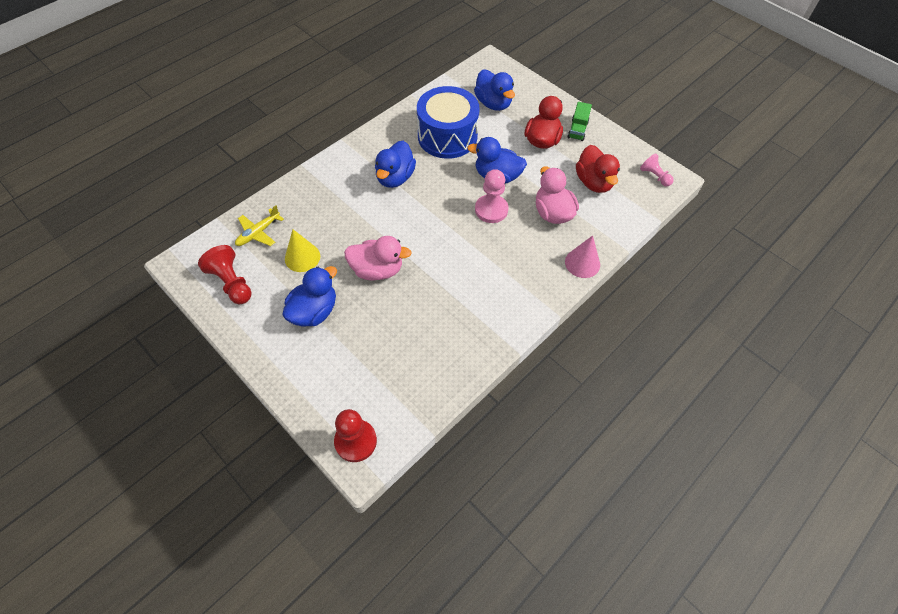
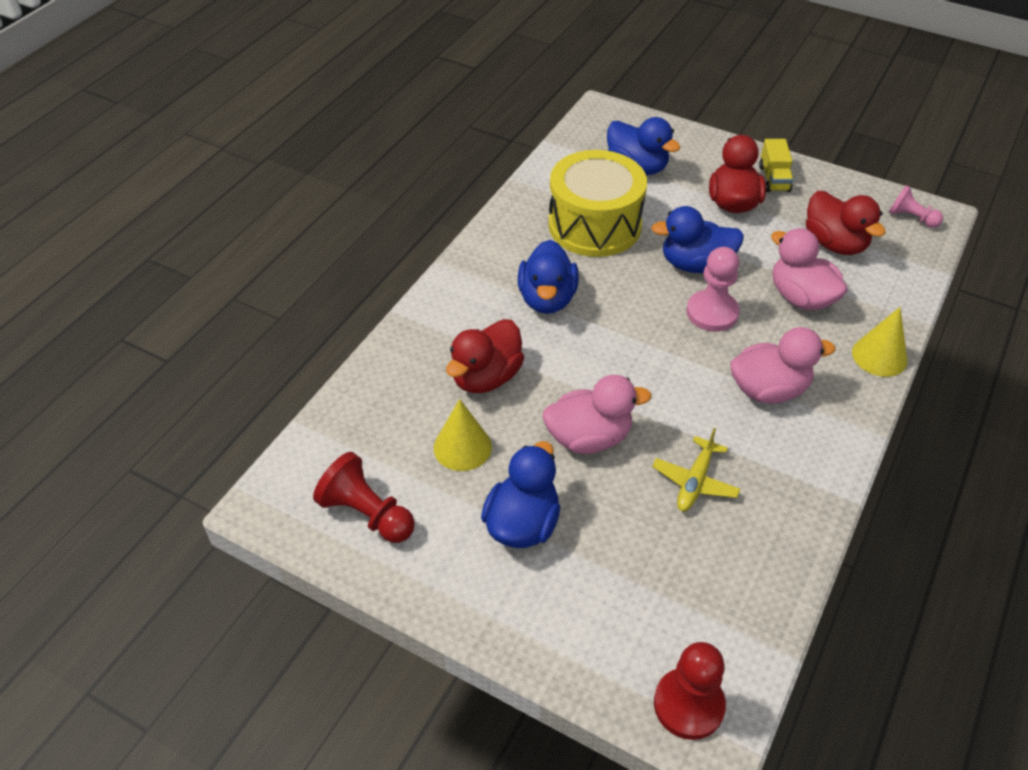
camera: 15 degrees left, 10 degrees down
yellow plane [235,205,284,246] -> yellow plane moved to [652,428,740,512]
blue drum [417,86,480,159] -> yellow drum [549,150,647,257]
pink cone [565,235,600,278] -> yellow cone [852,307,907,377]
green truck [568,102,592,141] -> yellow truck [759,139,793,192]
none -> red duck [446,319,524,393]
none -> pink duck [730,327,835,404]

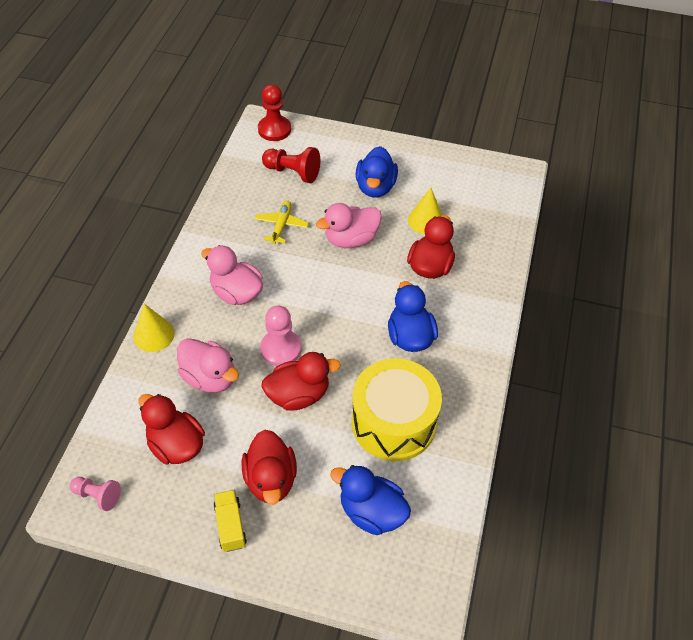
camera: 165 degrees right, 5 degrees up
red pawn [313,452,415,543] -> red pawn moved to [262,147,320,183]
blue duck [651,206,744,273] -> red duck [261,352,341,410]
pink duck [730,327,835,404] -> pink duck turned 60 degrees clockwise [201,245,263,305]

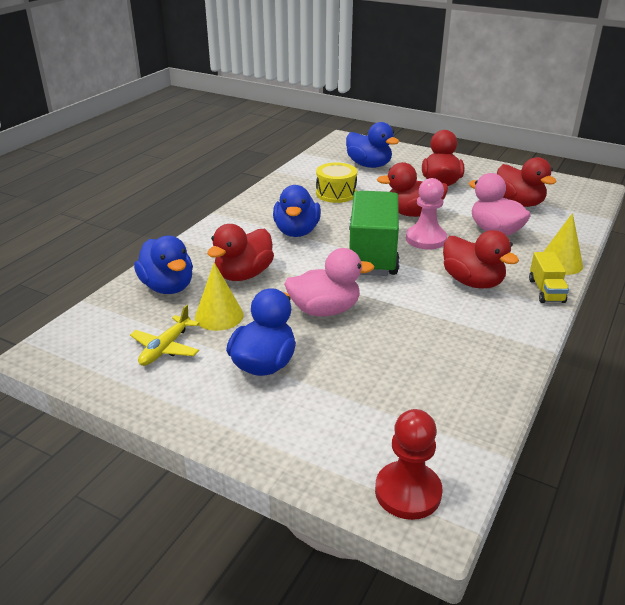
camera: 165 degrees left, 20 degrees down
pink pawn [70,477,121,511] -> none
pink duck [201,245,263,305] -> red duck [443,230,519,288]
yellow truck [213,490,247,552] -> yellow truck moved to [529,252,569,303]
yellow plane [255,200,309,244] -> yellow plane moved to [130,305,200,366]
red pawn [262,147,320,183] -> none
yellow drum [352,358,442,461] -> yellow drum [316,163,357,203], size x0.57
none -> blue duck [134,235,193,294]
none -> green truck [349,191,400,276]

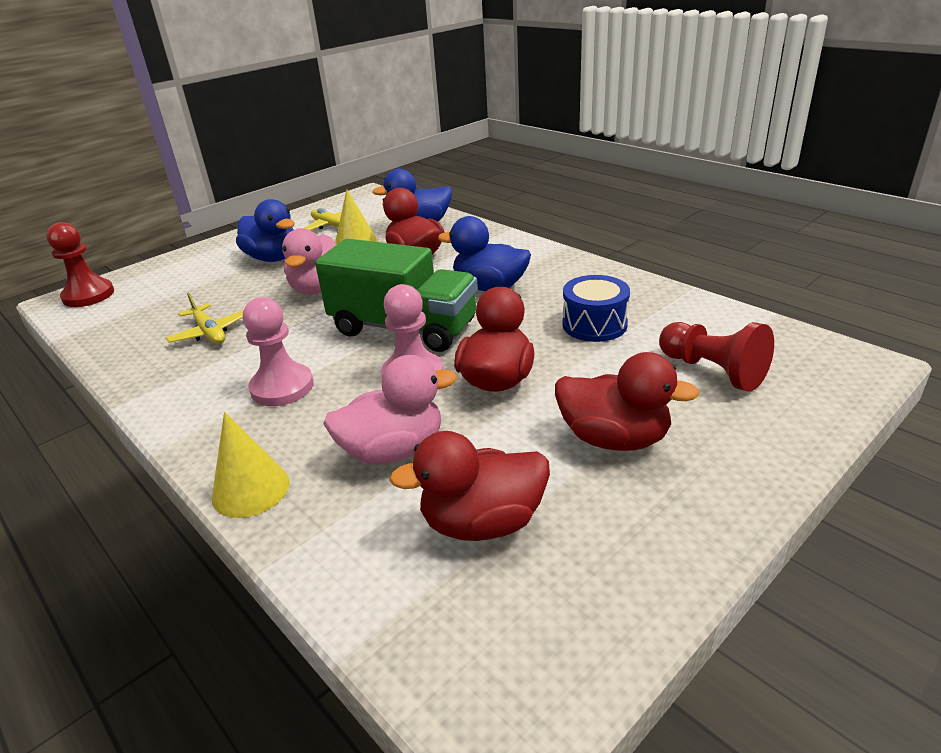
camera: 110 degrees right, 0 degrees up
yellow drum [316,163,357,203] -> blue drum [563,275,630,342]
blue duck [346,122,399,168] -> red pawn [659,322,774,391]
red duck [443,230,519,288] -> pink pawn [243,297,314,406]
yellow truck [529,252,569,303] -> none
none -> yellow plane [166,293,243,344]

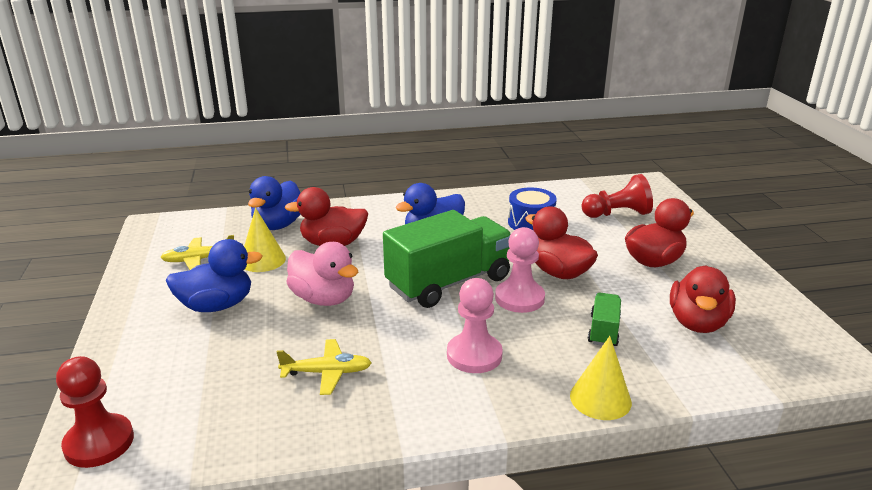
camera: 60 degrees left, 5 degrees down
pink duck [323,355,457,464] -> green truck [588,293,621,346]

